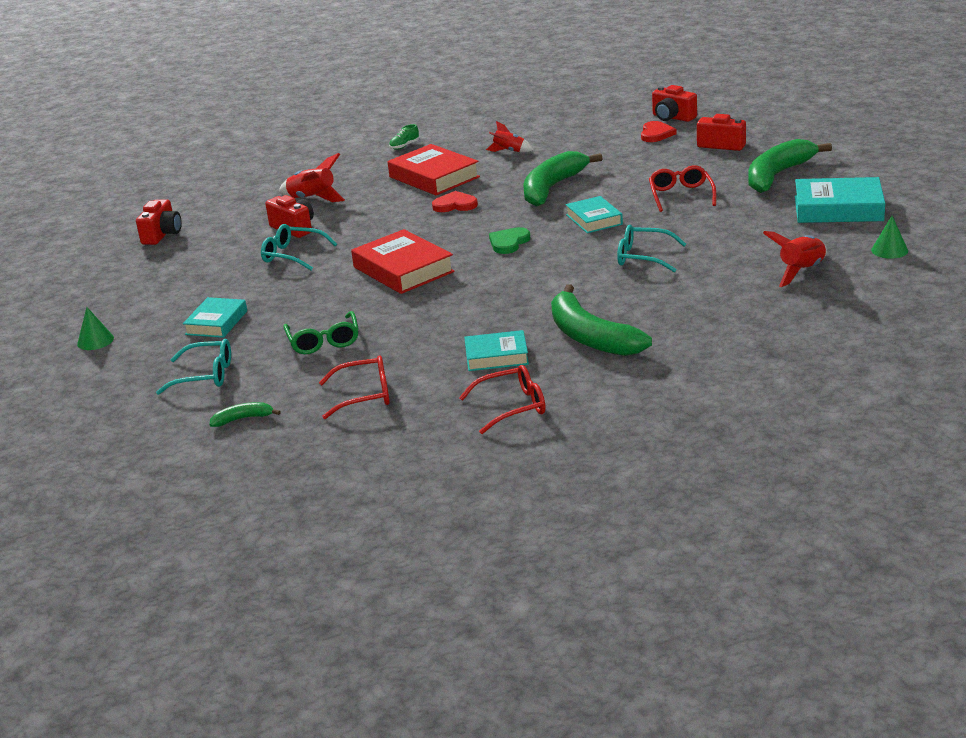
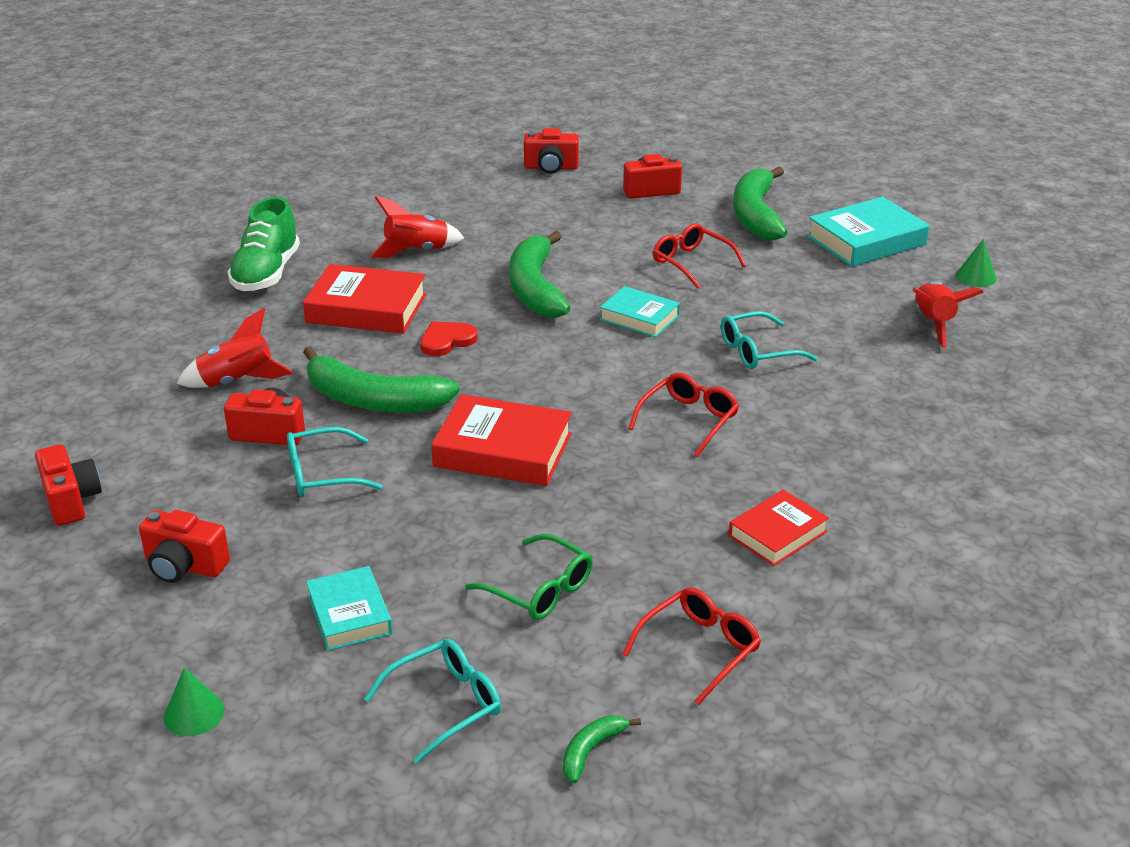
camera: 40 degrees left, 5 degrees up
green shoe [389,124,419,150] -> green shoe [227,197,300,291], size x2.34
red glasses [459,365,546,434] -> red glasses moved to [628,373,739,457]
turquoise book [464,330,529,371] -> red book [729,490,829,566]
red rocket [486,121,534,152] -> red rocket [370,196,464,258], size x1.52
green heart [489,227,531,254] -> none
green banana [551,284,652,356] -> green banana moved to [303,346,460,413]
red heart [641,121,676,142] -> none
none -> red camera [139,510,230,583]

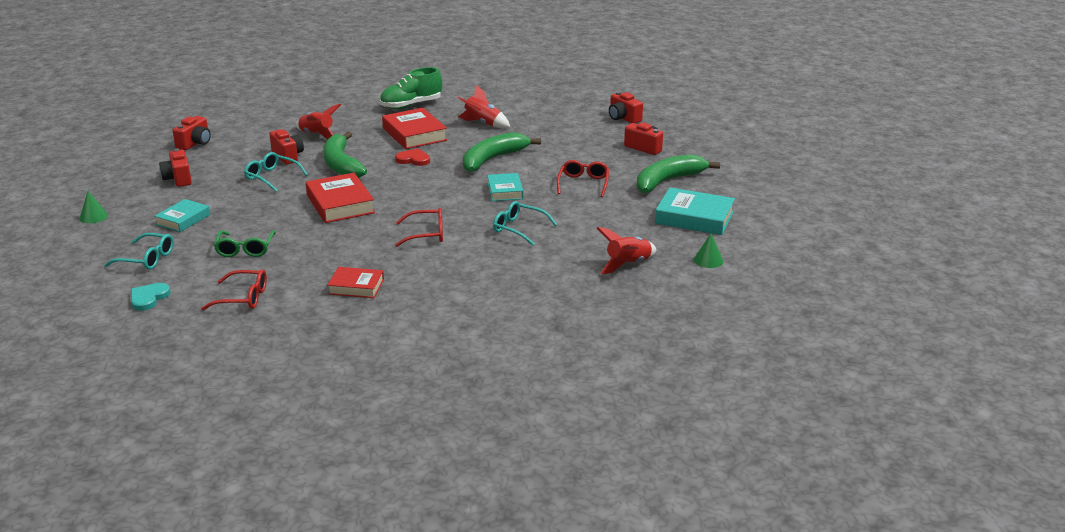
camera: 50 degrees right, 5 degrees down
green banana [563,715,641,783] -> turquoise heart [131,283,171,311]

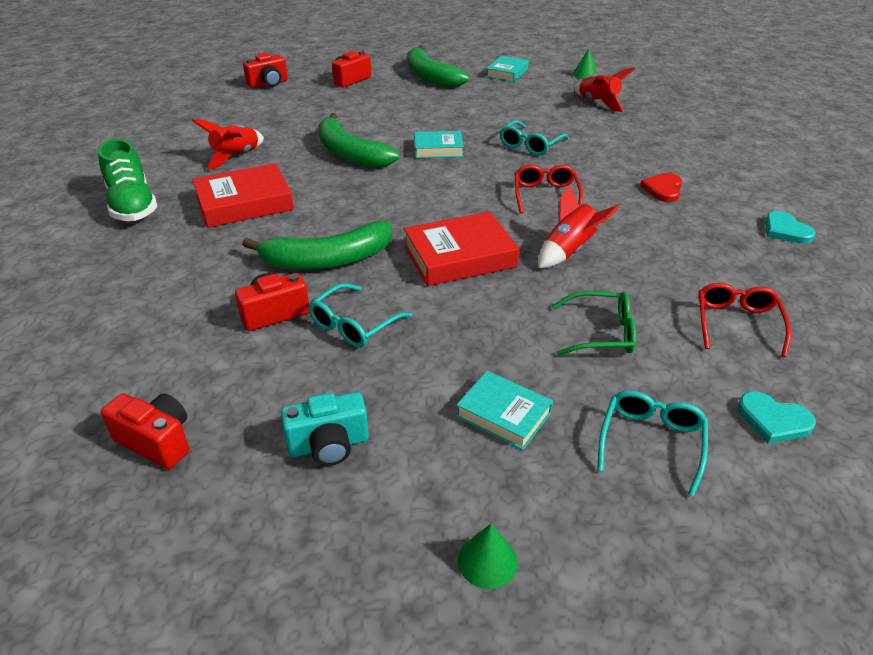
camera: 85 degrees left, 10 degrees up
red camera [159,149,192,187] -> turquoise camera [281,392,369,466]
red rocket [296,104,341,139] -> red rocket moved to [538,184,619,268]
red book [327,267,384,298] -> none
red heart [395,148,430,166] -> red heart moved to [640,173,682,202]
red glasses [557,160,609,197] -> none
turquoise book [655,188,735,235] -> turquoise book [486,56,529,82], size x0.63
none -> turquoise heart [765,211,816,244]

